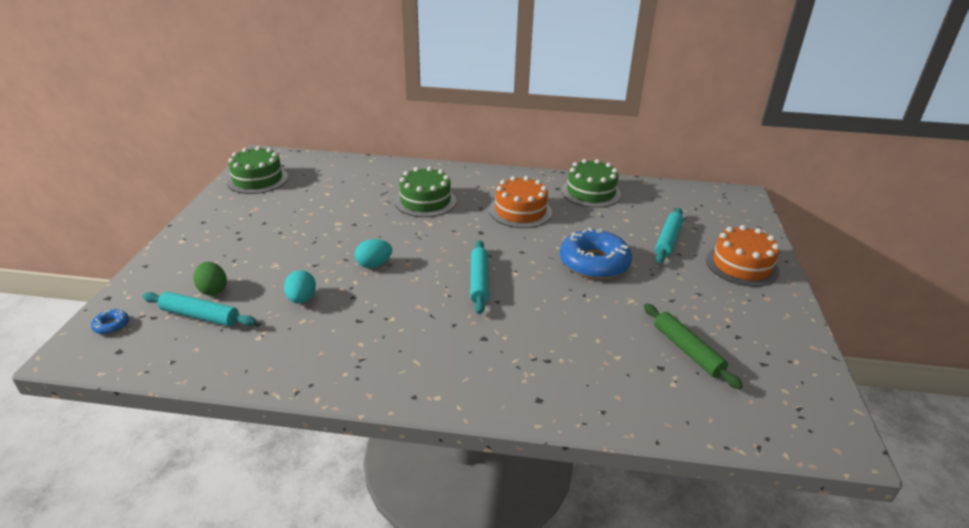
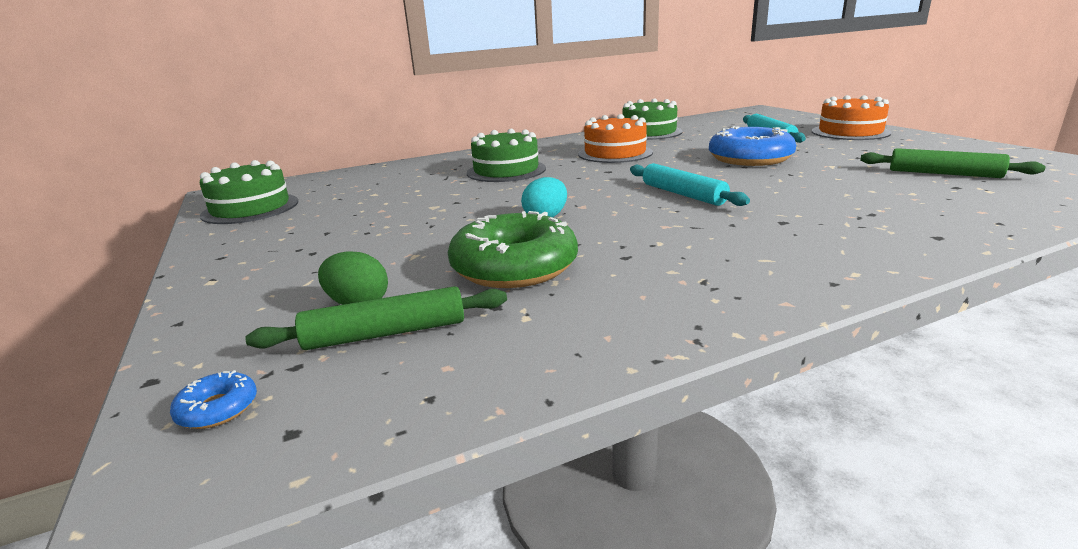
camera: 30 degrees left, 10 degrees down
turquoise rolling pin [142,292,256,326] -> green rolling pin [245,286,507,350]
turquoise egg [284,270,316,304] -> green donut [448,211,578,288]

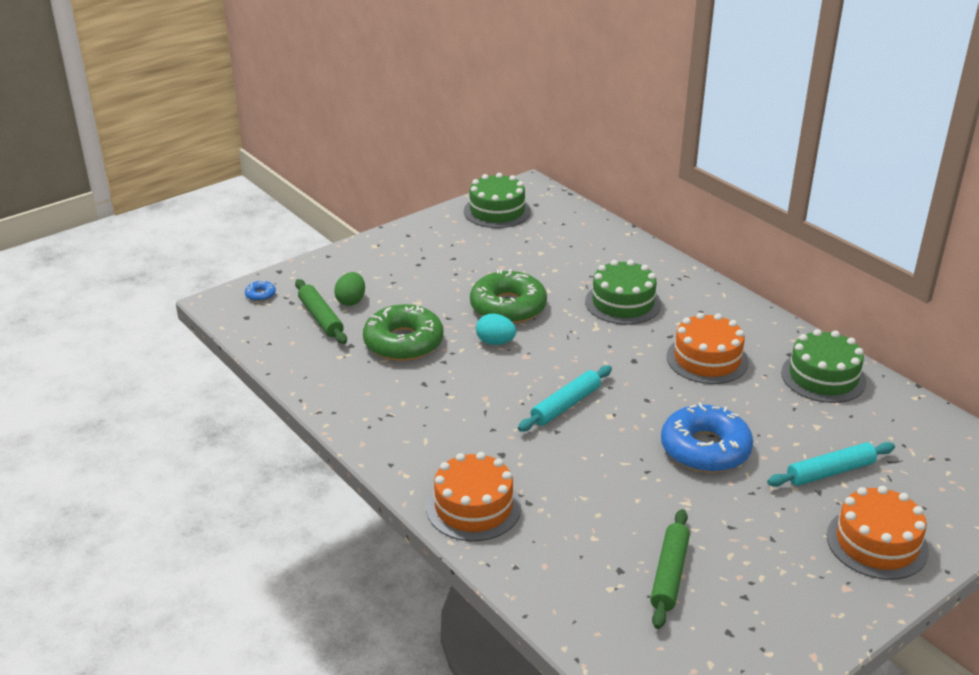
camera: 75 degrees right, 10 degrees up
none -> orange cake [426,452,521,541]
none -> green donut [470,269,547,324]

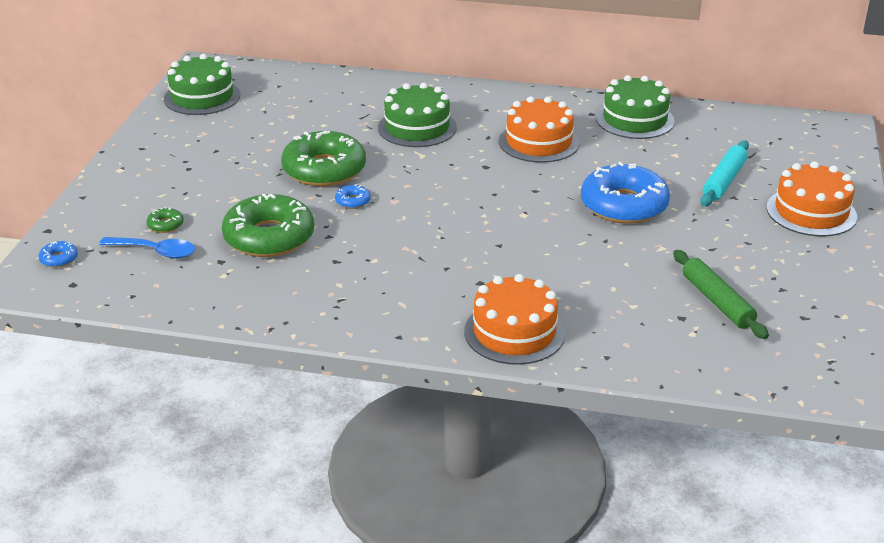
camera: 40 degrees left, 0 degrees up
green rolling pin [295,279,347,344] -> blue spoon [99,237,196,259]
green egg [334,272,365,306] -> green donut [146,207,184,233]
turquoise egg [476,313,516,345] -> blue donut [335,184,371,209]
turquoise rolling pin [518,365,612,432] -> none

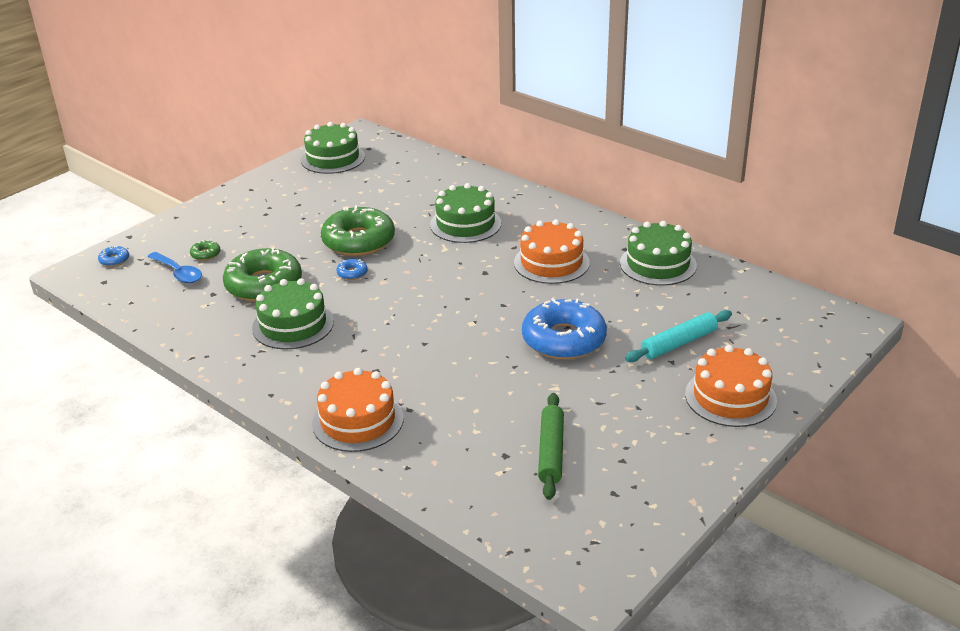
camera: 30 degrees right, 0 degrees up
none -> green cake [252,278,334,349]

